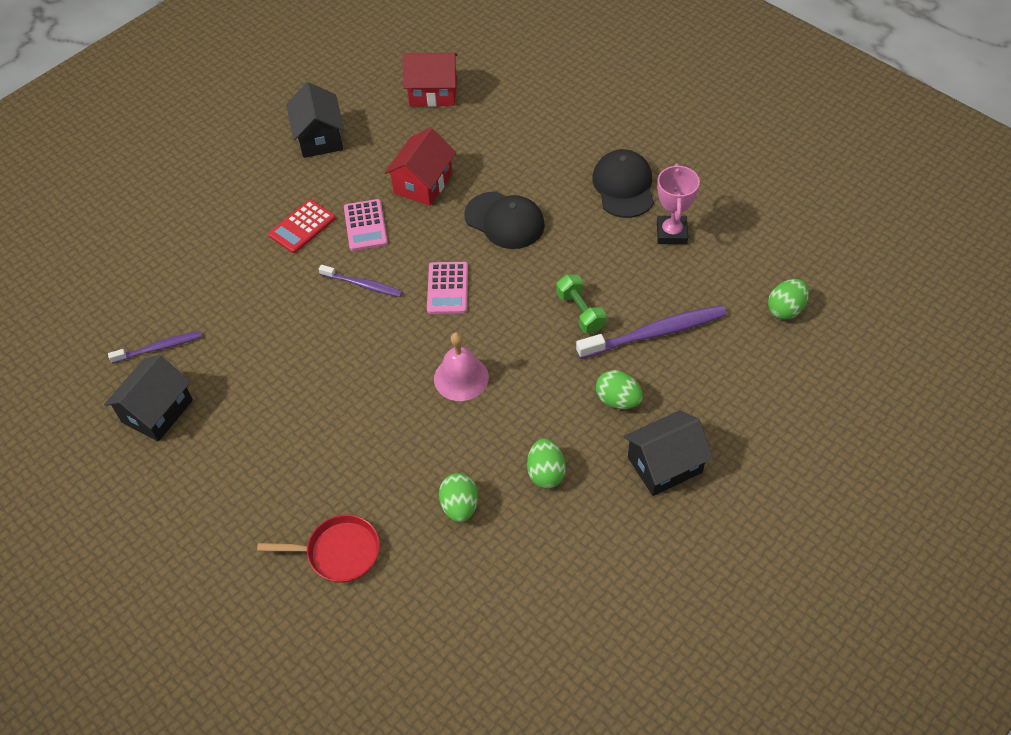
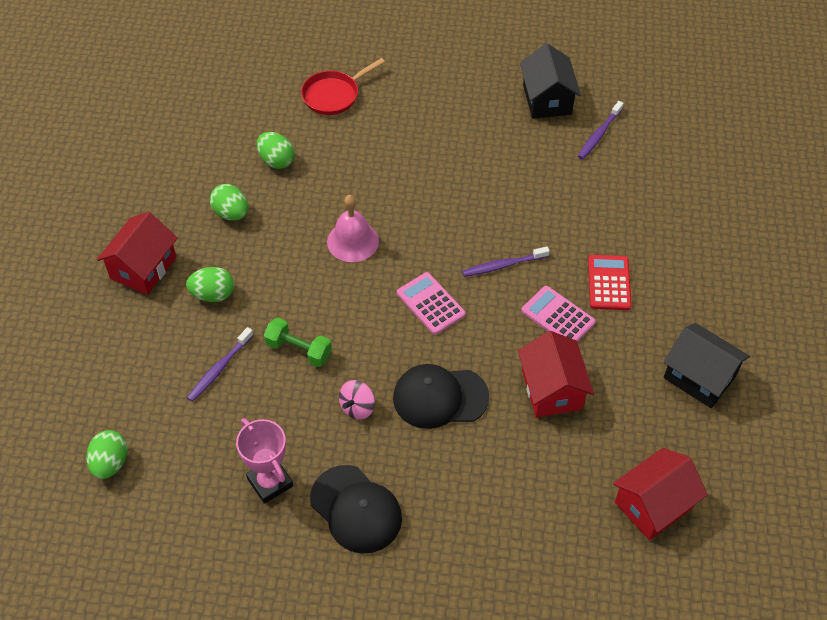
camera: 140 degrees right, 0 degrees up
purple toothbrush [576,305,727,359] -> purple toothbrush [187,327,253,402], size x0.59
black house [623,410,713,496] -> red house [97,212,178,295]
none -> pink spinning top [339,380,375,419]

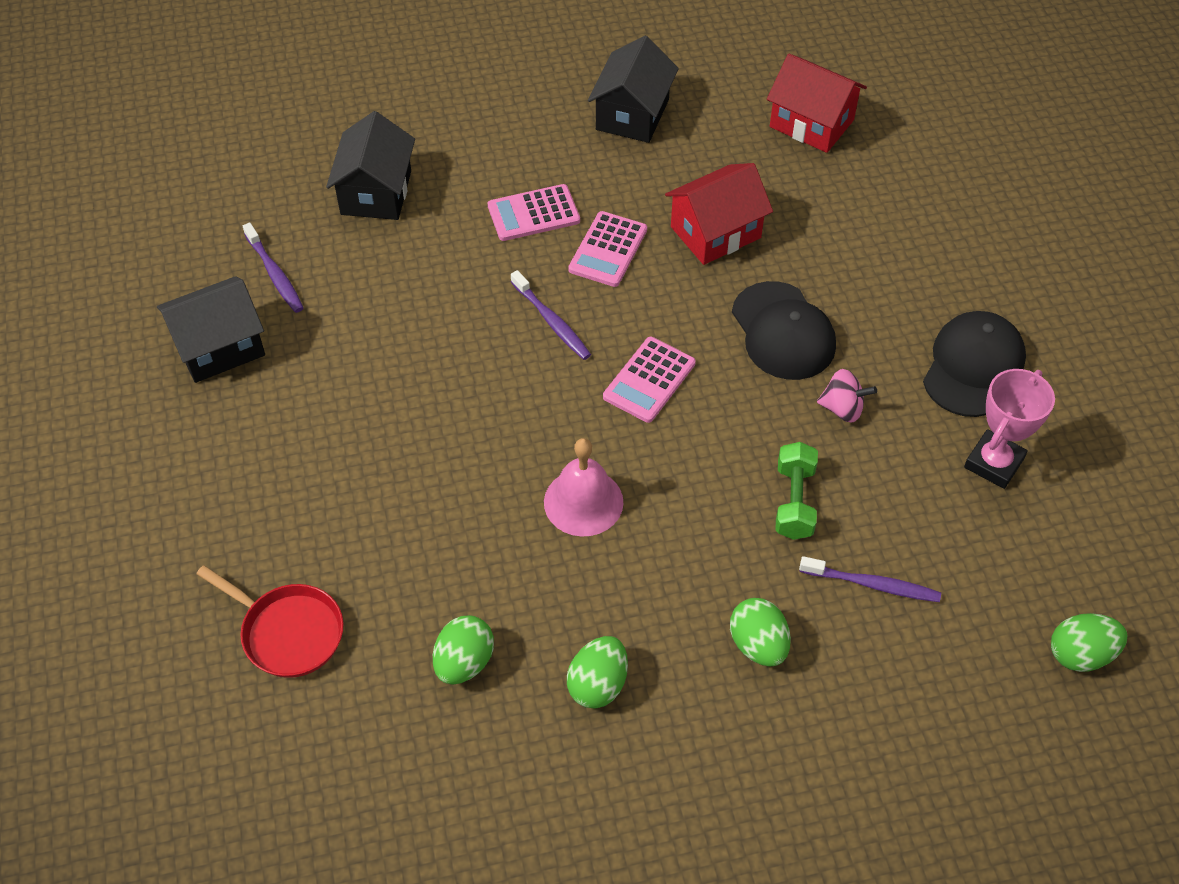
camera: 110 degrees left, 0 degrees up
red house [97,212,178,295] -> none
purple toothbrush [578,101,624,159] -> purple toothbrush turned 45 degrees clockwise [243,223,304,313]
red calculator [588,255,632,310] -> pink calculator [488,184,580,241]
none -> black house [326,111,415,220]

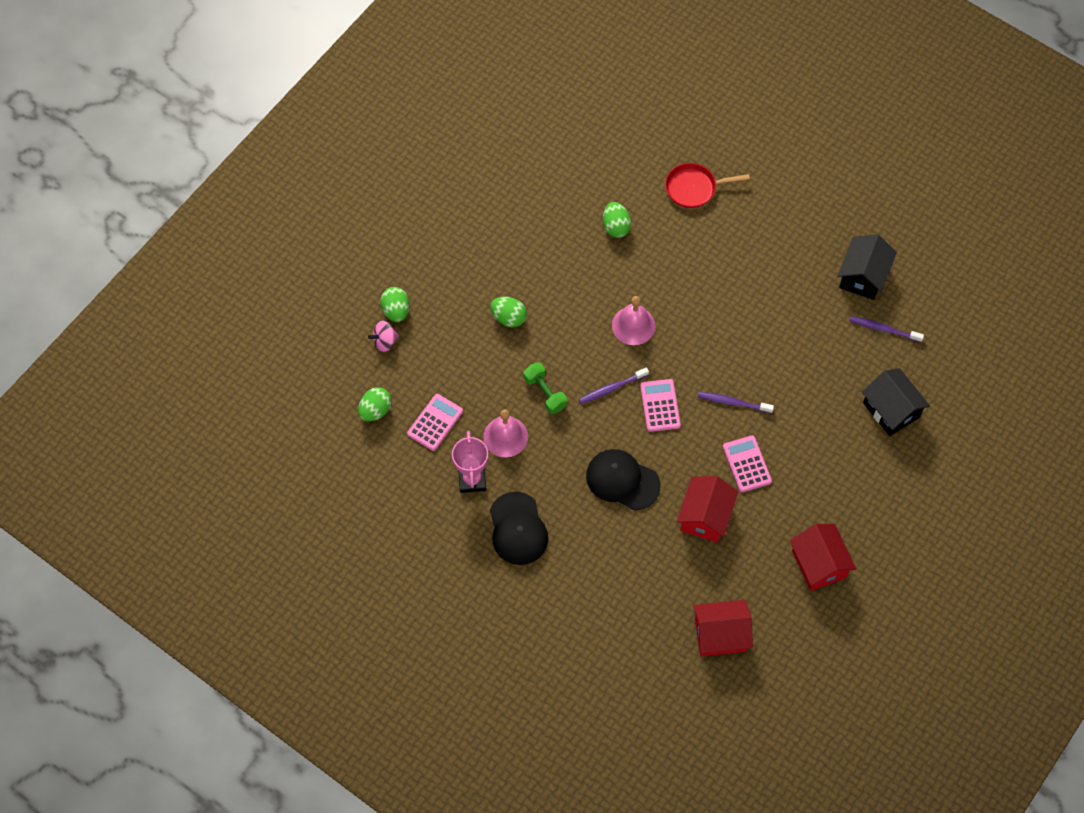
camera: 140 degrees right, 10 degrees up
pink calculator [488,184,580,241] -> pink calculator moved to [407,394,463,451]
green egg [567,636,628,708] -> green egg moved to [380,287,409,322]
black house [588,36,679,143] -> red house [790,524,856,591]
purple toothbrush [799,556,941,602] -> purple toothbrush moved to [579,367,649,404]
pink spinning top [817,369,877,423] -> pink spinning top moved to [368,321,399,352]
none -> pink bell [483,409,528,457]

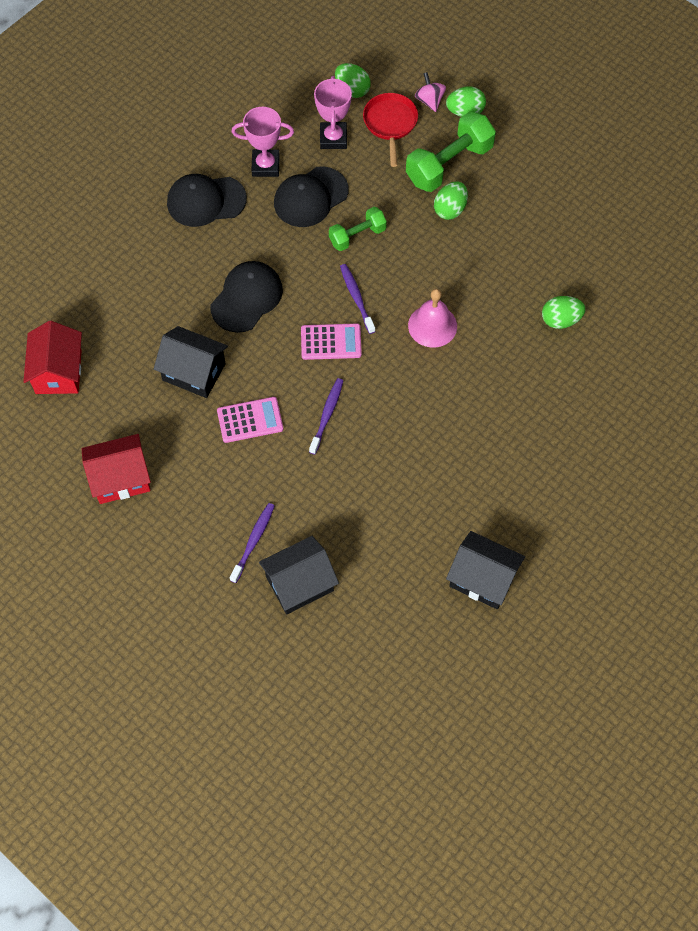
camera: 95 degrees right, 0 degrees up
pink calculator [407,394,463,451] -> pink trophy [314,76,352,149]
pink bell [483,409,528,457] -> black cap [274,166,348,227]
red pan [665,163,750,208] -> red pan moved to [363,93,418,167]
red house [677,476,738,543] -> black house [154,326,228,398]
purple toothbrush [849,316,924,342] -> purple toothbrush moved to [230,503,275,583]
none -> green dumbbell [406,111,496,192]

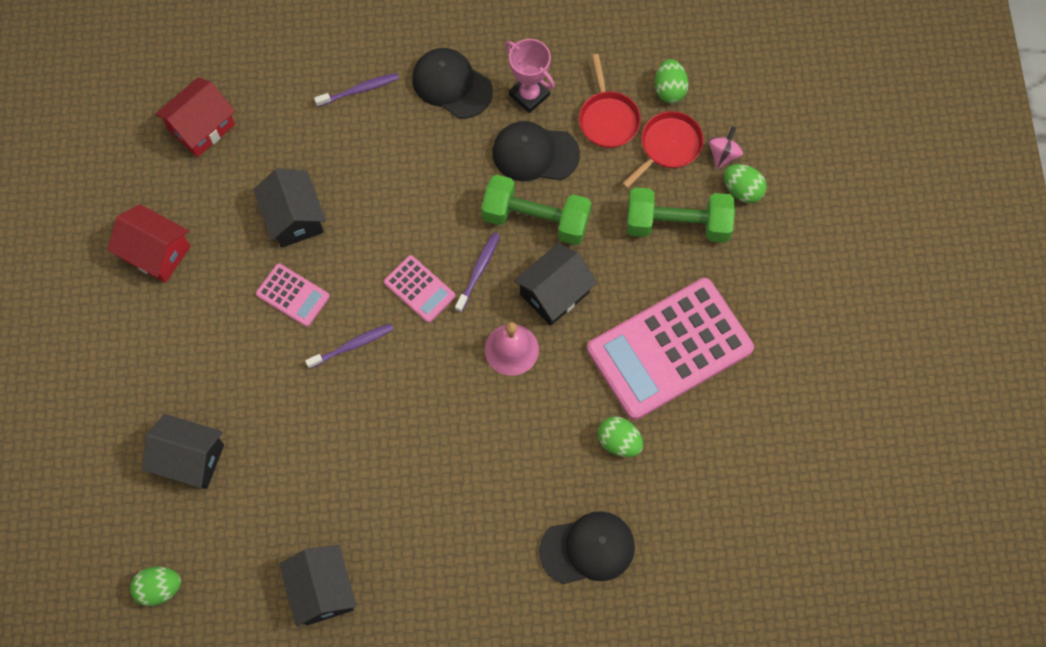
camera: 45 degrees right, 5 degrees up
black cap [211,261,283,333] -> black cap moved to [539,511,635,584]
purple toothbrush [230,503,275,583] -> purple toothbrush moved to [314,73,399,107]
pink trophy [314,76,352,149] -> red pan [579,54,641,148]
green dumbbell [329,207,387,251] -> green dumbbell [481,175,591,245], size x1.68
green egg [434,181,468,220] -> green egg moved to [130,567,181,606]
none -> black house [514,243,597,326]
none -> pink calculator [587,278,754,420]

